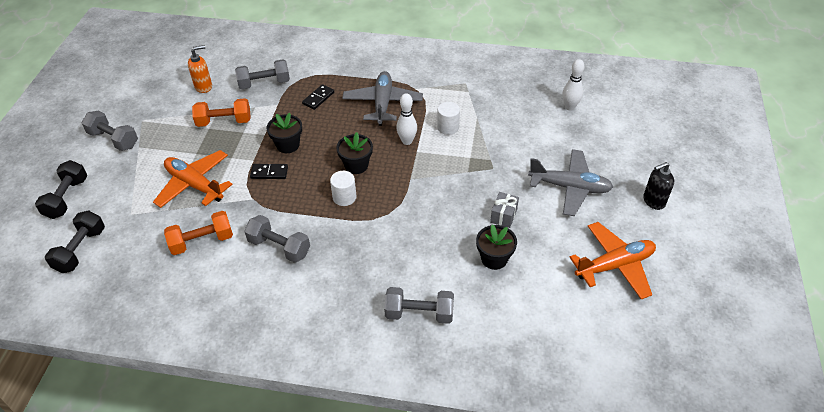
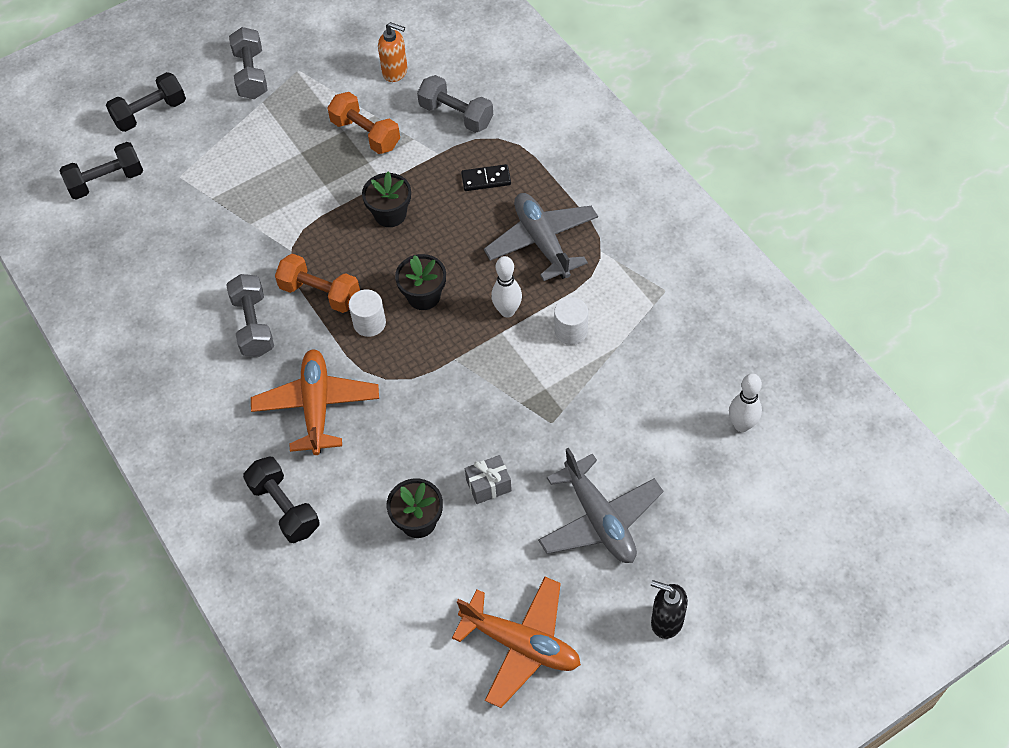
camera: 50 degrees right, 10 degrees up
orange plane [153,150,233,208] -> orange plane moved to [251,349,379,455]
orange dumbbell [164,211,233,255] -> orange dumbbell moved to [275,254,360,313]
black domino [250,164,288,179] -> none
grey plane [342,71,423,126] -> grey plane turned 75 degrees counterclockwise [484,193,598,281]
grey dumbbell [384,287,454,324] -> black dumbbell [243,456,320,543]

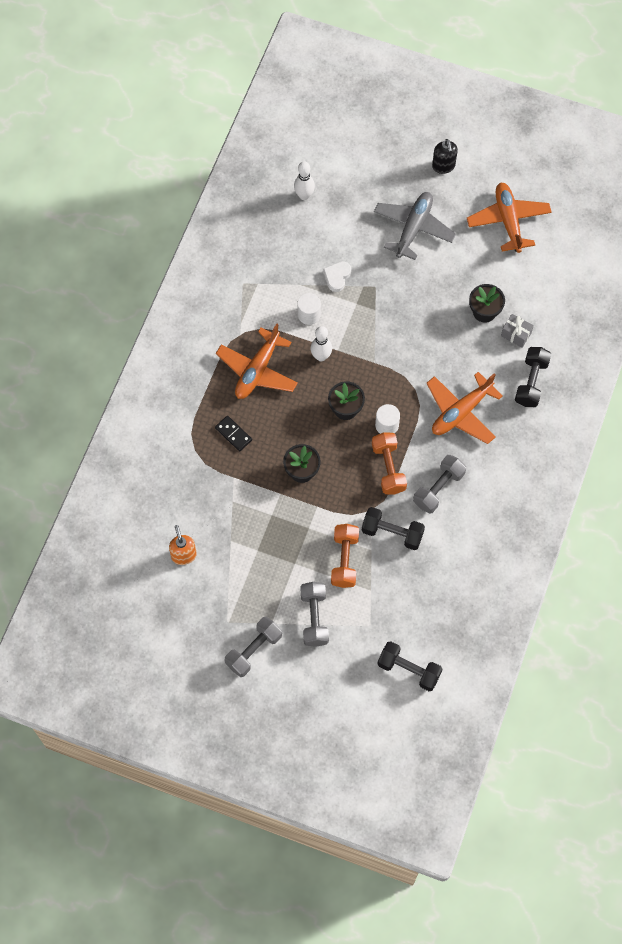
camera: 130 degrees left, 10 degrees up
black dumbbell [106,72,186,132] -> black dumbbell moved to [361,507,425,550]
orange dumbbell [327,92,400,154] -> orange dumbbell moved to [331,524,359,588]
grey dumbbell [417,75,493,133] -> grey dumbbell moved to [300,582,329,647]
grey gift [465,455,512,504] -> grey gift moved to [501,314,534,348]
grey plane [484,193,598,281] -> orange plane [216,323,298,399]
none -> white heart [323,261,351,292]

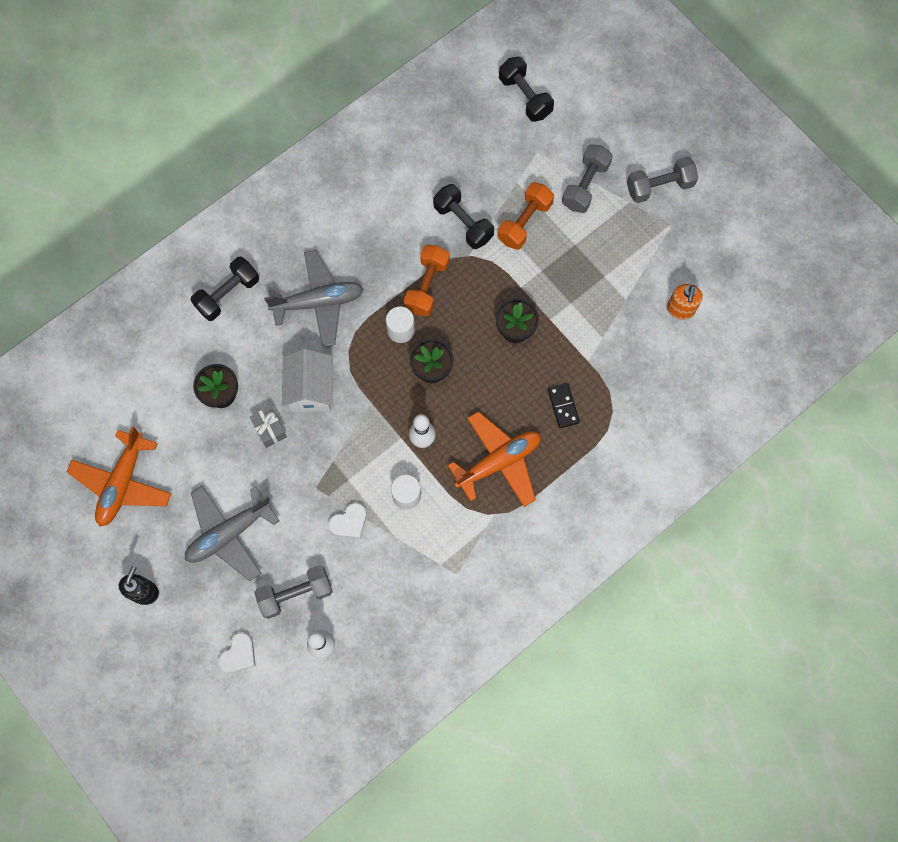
camera: 150 degrees left, 5 degrees up
grey dumbbell [413,455,466,514] -> grey dumbbell moved to [254,565,333,619]
orange plane [426,372,503,444] -> grey plane [264,250,363,347]
grey gift [501,314,534,348] -> grey gift moved to [250,406,287,448]
none -> white heart [218,633,256,673]
none -> white house [282,349,333,412]

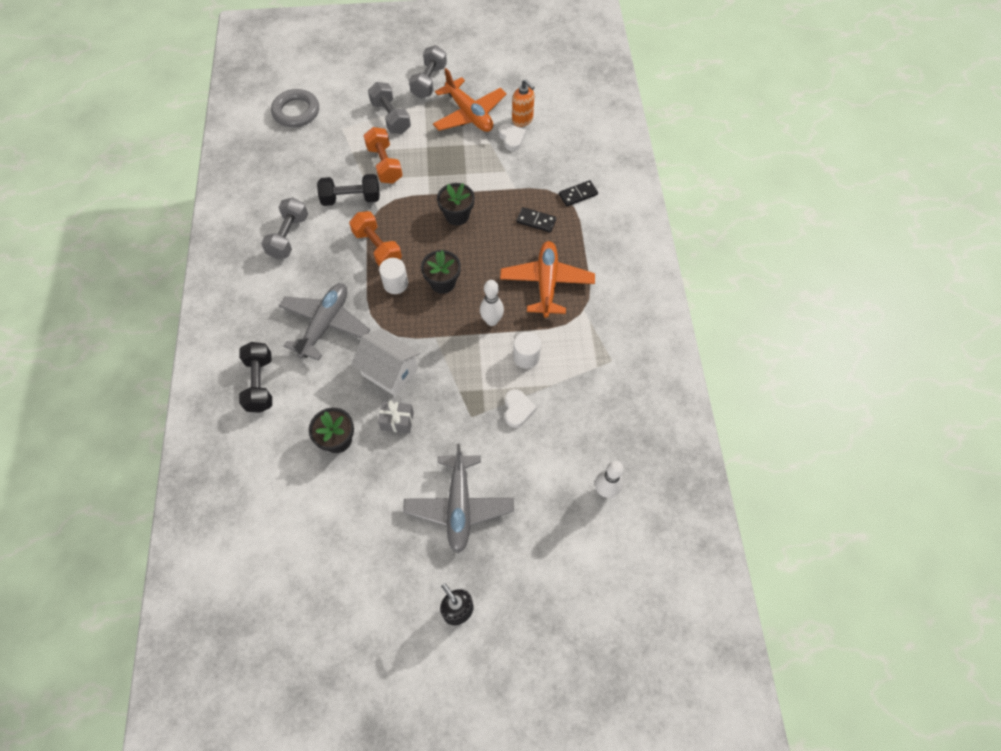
camera: 55 degrees left, 10 degrees down
orange plane [67,426,171,527] -> orange plane moved to [433,68,507,132]
white heart [218,633,256,673] -> white heart moved to [499,123,526,151]
grey dumbbell [254,565,333,619] -> grey dumbbell moved to [261,197,308,259]
black dumbbell [499,57,554,122] -> grey ring [271,89,319,127]
none -> black domino [559,180,598,206]

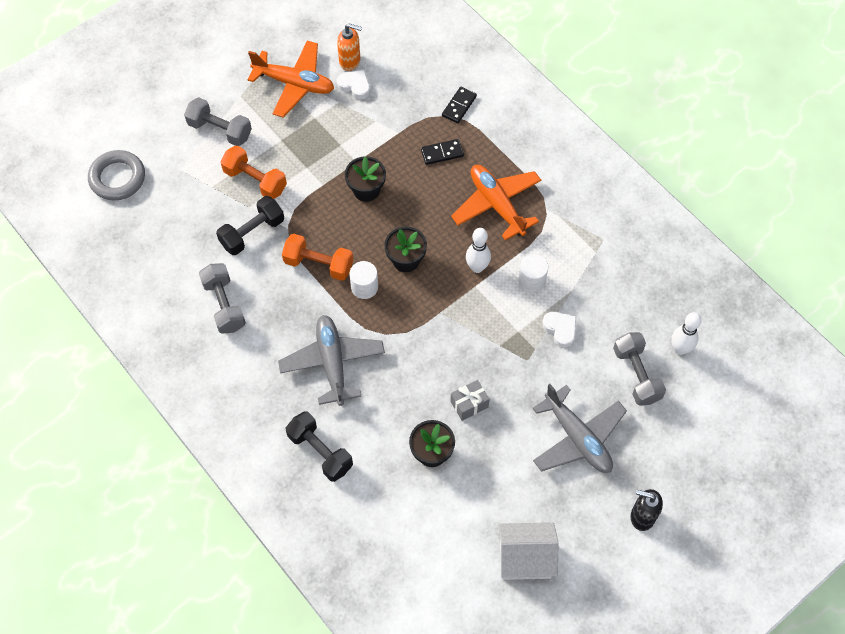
camera: 35 degrees left, 0 degrees up
white house [351,329,420,397] -> white house moved to [498,522,559,580]
grey dumbbell [409,45,447,99] -> grey dumbbell moved to [613,332,666,406]

